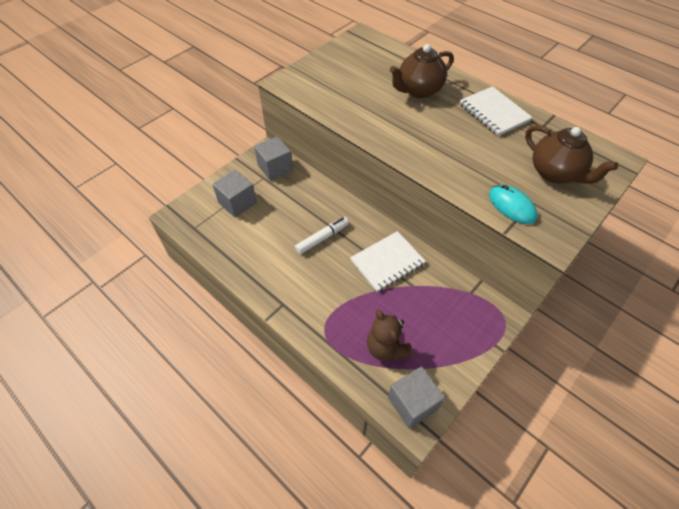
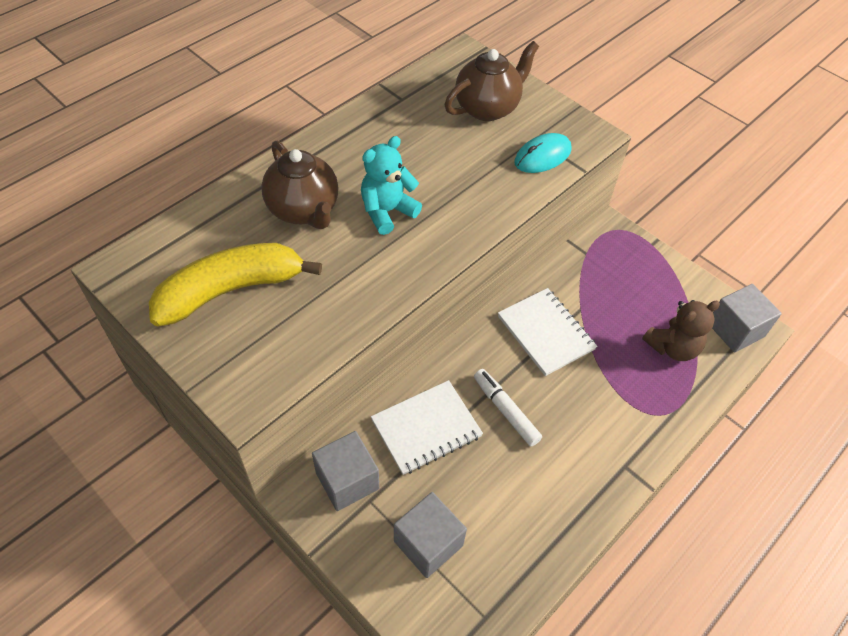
camera: 90 degrees left, 0 degrees up
white notebook [459,86,533,136] -> white notebook moved to [371,380,483,475]
none -> yellow banana [149,243,322,327]
none -> turquoise teddy bear [361,136,422,235]

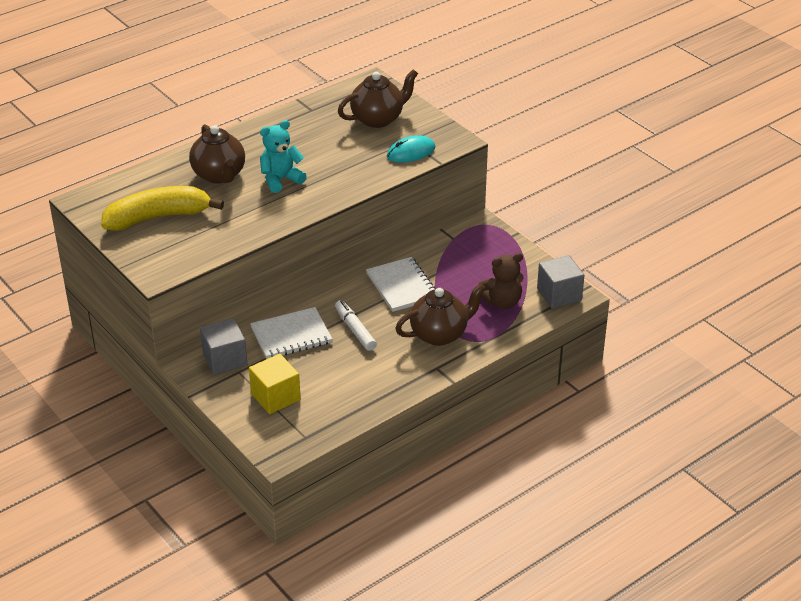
camera: 10 degrees right, 15 degrees down
grey cube [394,492,467,578] -> yellow cube [249,354,301,414]
none -> brown teapot [395,283,486,346]

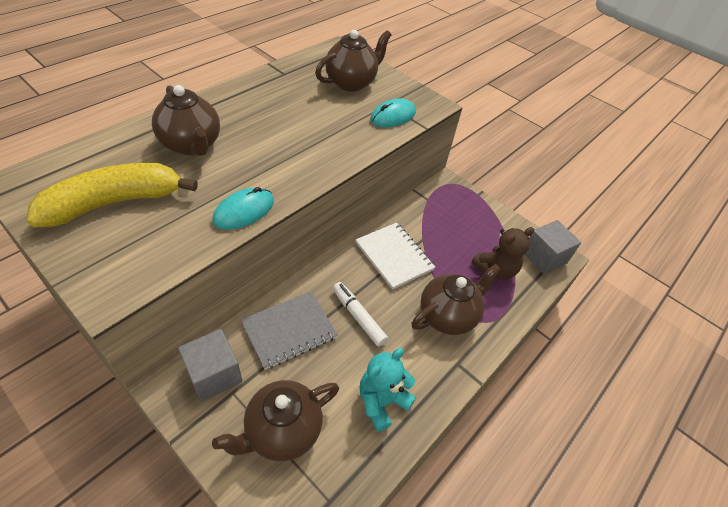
camera: 15 degrees left, 10 degrees up
yellow cube [249,354,301,414] -> brown teapot [212,380,339,461]
white notebook [250,307,332,359] -> grey notebook [241,291,338,370]
turquoise teddy bear [260,120,306,193] -> turquoise teddy bear moved to [360,348,416,432]
none -> turquoise mouse [212,187,274,230]

